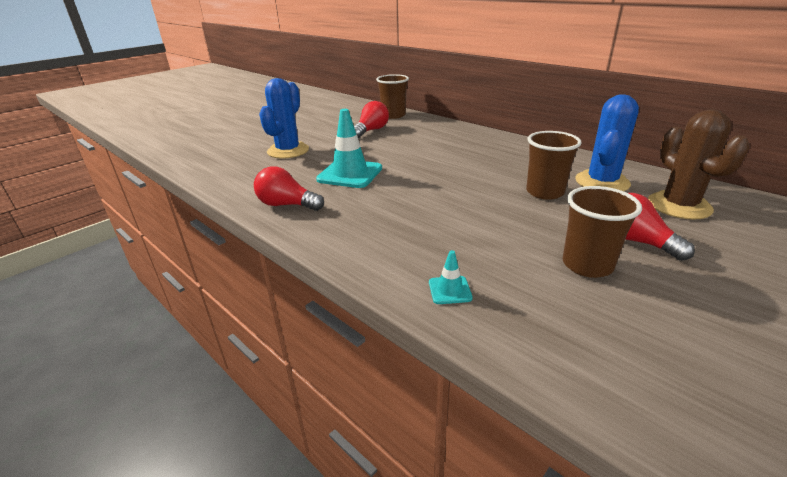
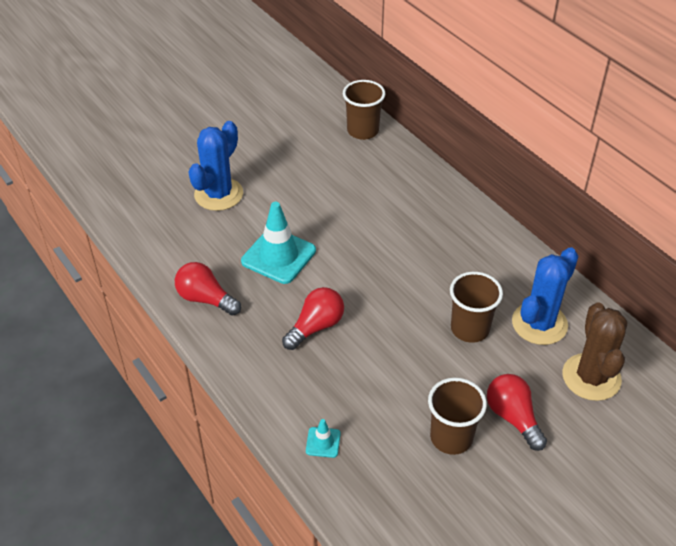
camera: 10 degrees right, 15 degrees up
red light bulb [354,101,389,138] -> red light bulb moved to [282,287,344,350]

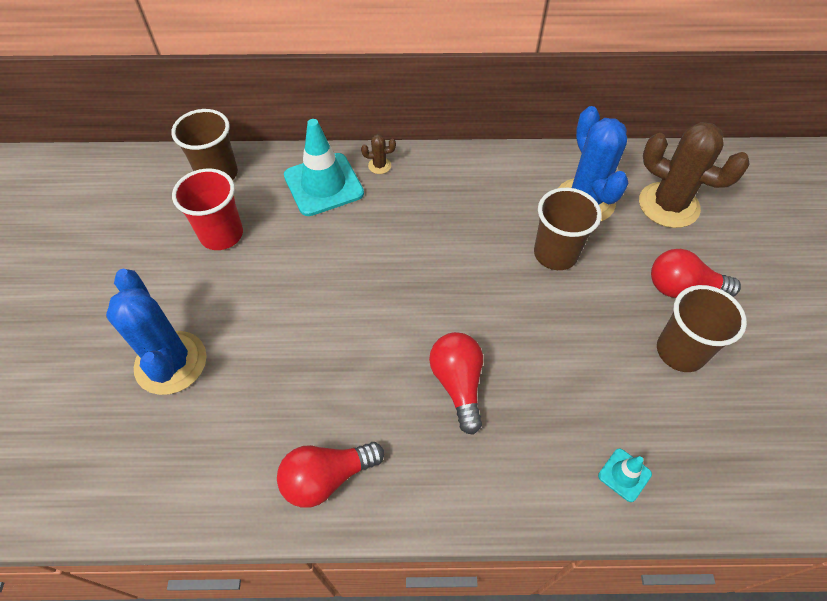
camera: 55 degrees left, 10 degrees up
turquoise traffic cone [241,202,316,284] -> turquoise traffic cone moved to [284,119,364,216]
none -> red cup [172,168,243,250]
none -> brown cactus [361,134,396,174]

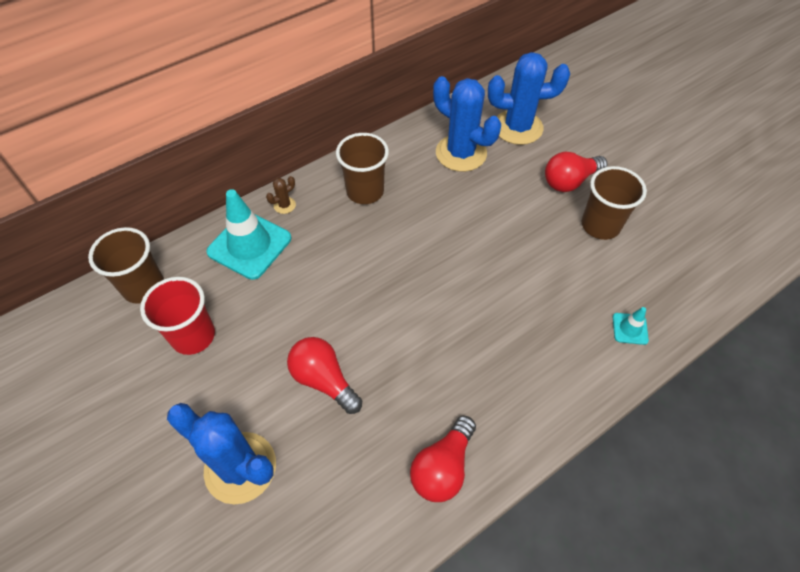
camera: 35 degrees left, 0 degrees up
red light bulb [429,332,483,435] -> red light bulb moved to [287,337,362,414]
brown cup [534,188,602,270] -> brown cup moved to [336,133,389,204]
brown cactus [639,122,749,228] -> blue cactus [488,52,570,145]

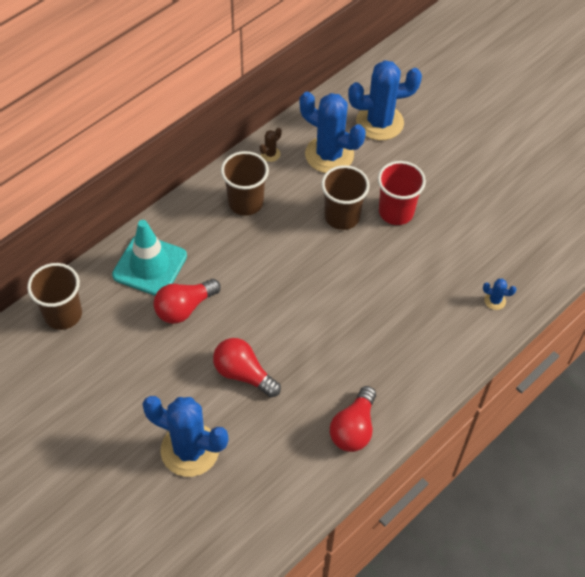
camera: 10 degrees left, 0 degrees up
red cup [140,277,215,355] -> red cup moved to [378,161,426,225]
brown cactus [266,176,296,214] -> brown cactus moved to [260,128,282,162]
red light bulb [545,152,607,192] -> red light bulb moved to [153,279,221,324]
brown cup [582,166,647,240] -> brown cup moved to [321,165,370,230]
turquoise traffic cone [613,307,649,345] -> blue cactus [483,279,516,310]

